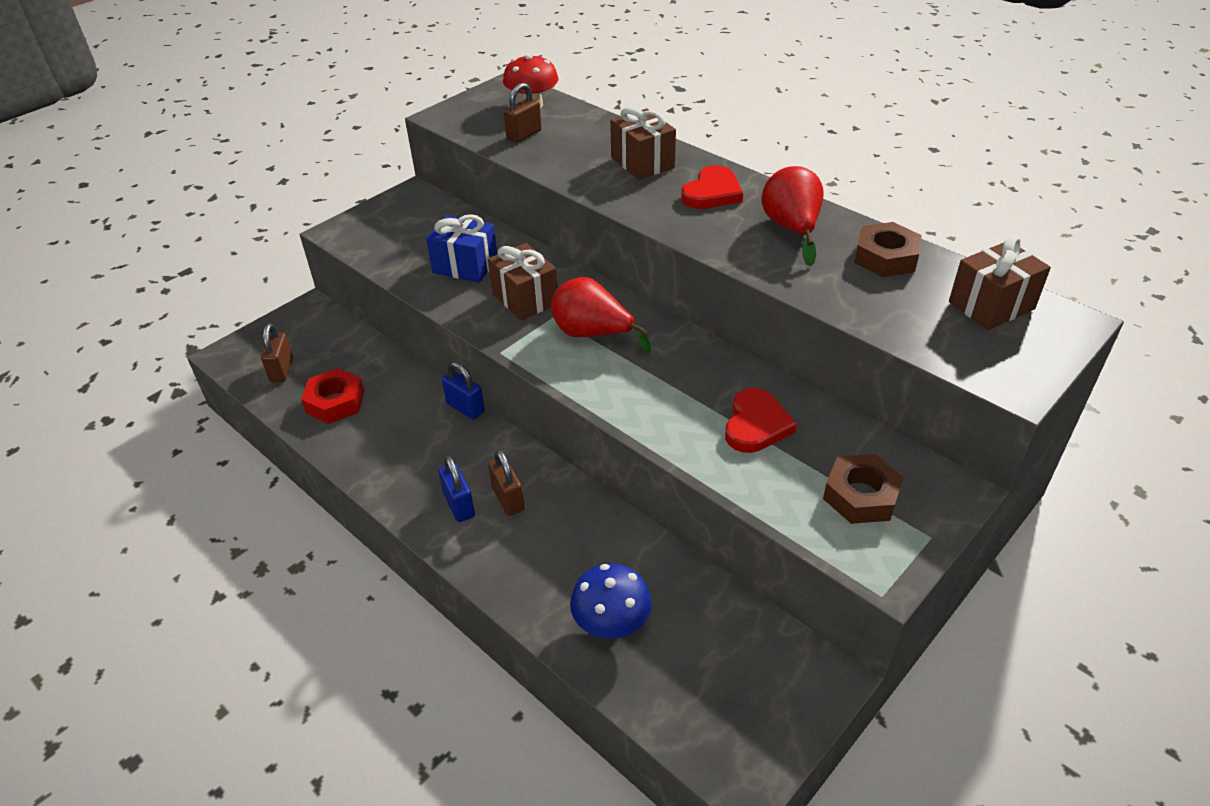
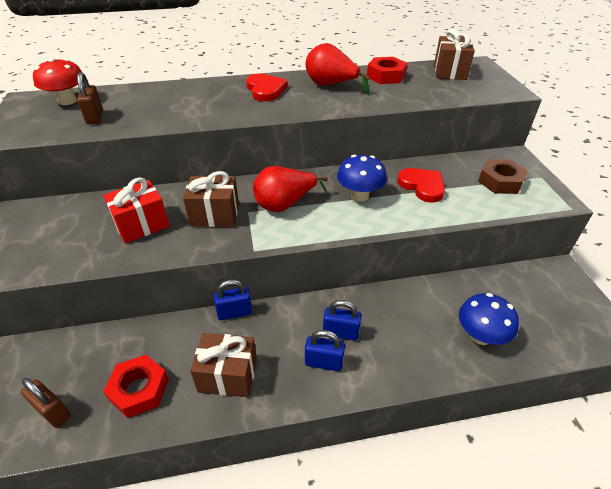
camera: 55 degrees left, 0 degrees up
blue gift [426,214,497,283] -> red gift [103,177,170,244]
brown padlock [488,450,525,516] -> blue padlock [323,300,361,341]
brown gift [610,107,676,180] -> brown gift moved to [190,333,257,397]
brown nut [854,222,922,277] -> red nut [367,57,407,84]
none -> blue mushroom [337,155,387,202]

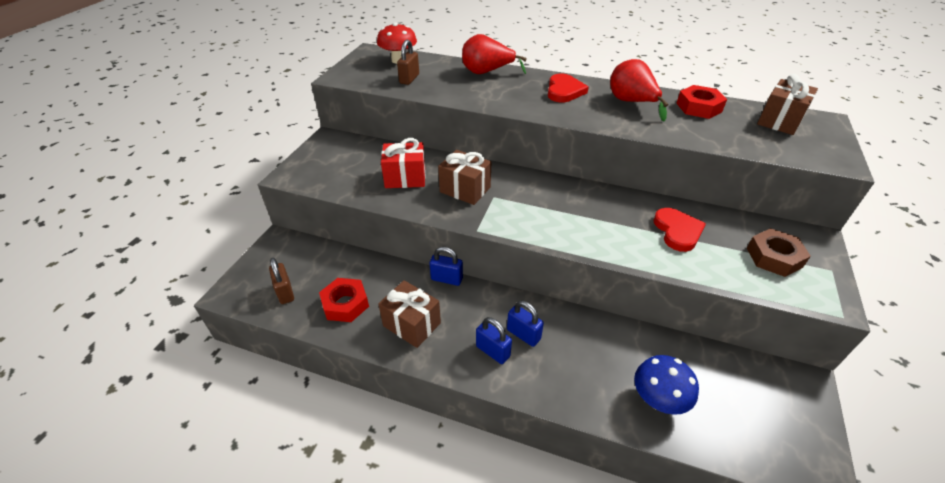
camera: 30 degrees right, 0 degrees up
red pear [253,166,328,212] -> red pear moved to [462,34,527,74]
blue mushroom [337,155,387,202] -> none

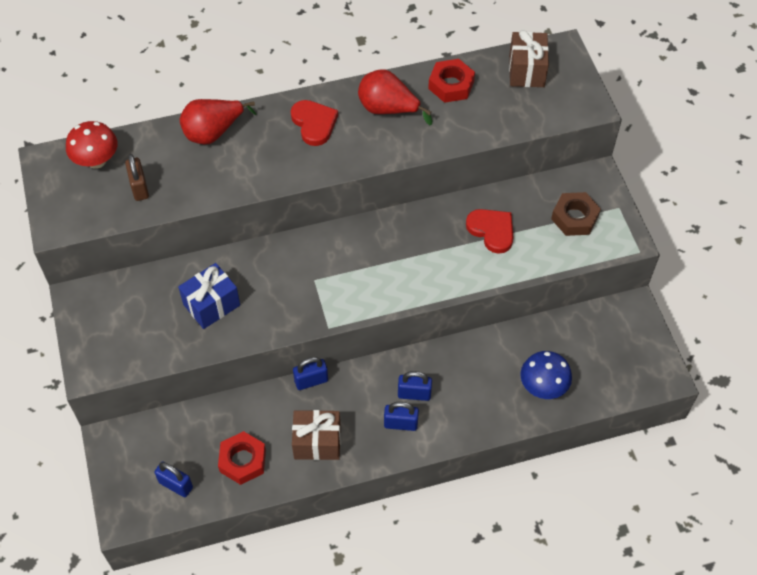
camera: 35 degrees left, 15 degrees up
brown padlock [269,258,294,304] -> blue padlock [154,462,193,497]
red gift [381,138,426,188] -> blue gift [178,263,240,329]
brown gift [438,150,491,205] -> none

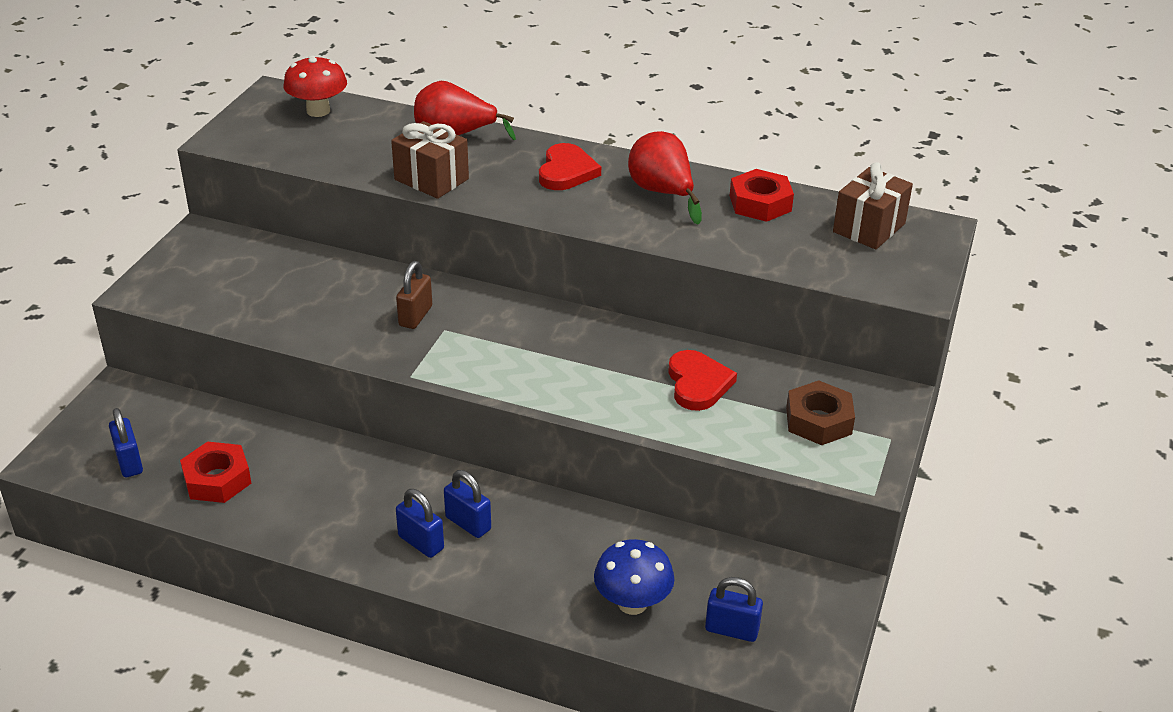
camera: 35 degrees right, 20 degrees down
brown padlock [125,154,149,201] -> brown padlock moved to [396,261,432,329]
blue gift [178,263,240,329] -> none
brown gift [292,410,341,460] -> brown gift moved to [391,121,469,199]
blue padlock [293,357,328,390] -> blue padlock moved to [705,577,763,642]

